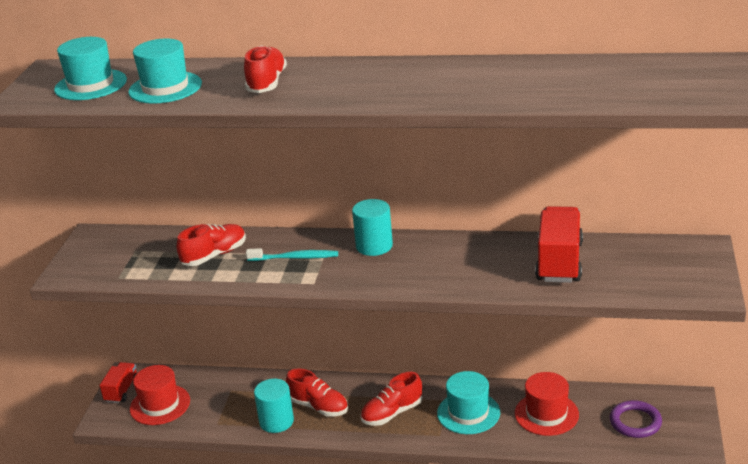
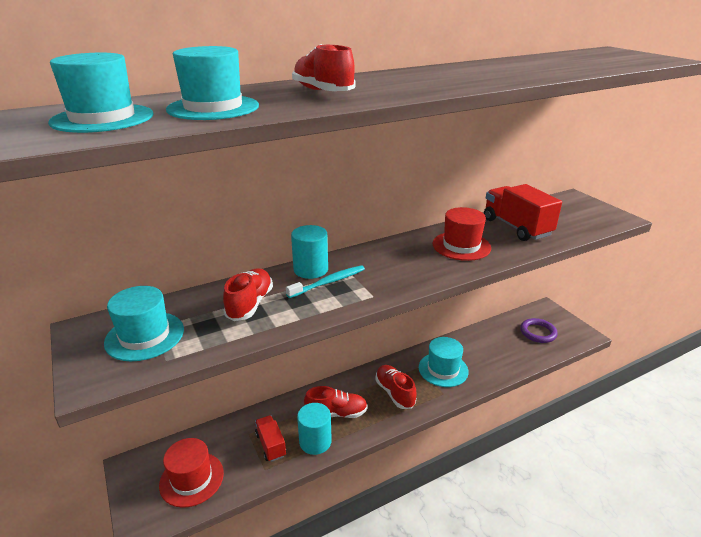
camera: 40 degrees left, 0 degrees up
red truck [100,362,137,403] -> red truck moved to [255,415,286,462]
turquoise cylinder [352,199,393,256] -> turquoise cylinder moved to [291,225,328,279]
red shoe [360,372,422,426] -> red shoe turned 135 degrees clockwise [375,365,416,409]
red hat [515,372,579,436] -> red hat moved to [433,207,491,261]
none -> turquoise hat [104,286,184,361]

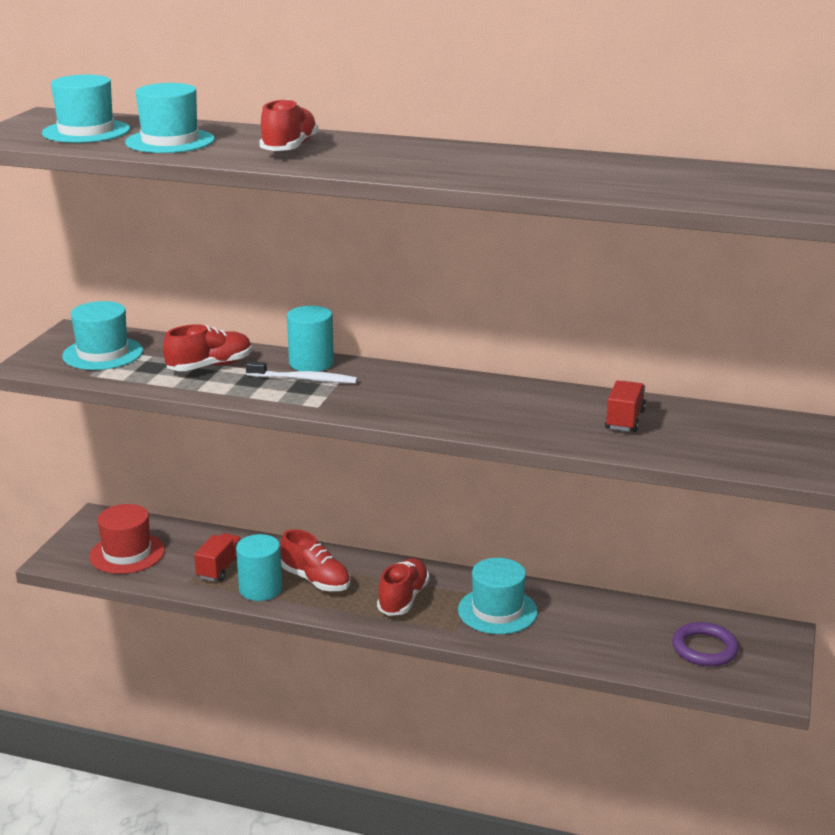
camera: 45 degrees right, 5 degrees down
turquoise toothbrush [286,265,365,298] -> white toothbrush [246,361,358,383]
red hat [433,207,491,261] -> none
red truck [484,184,562,241] -> red truck [605,380,646,432], size x0.58

